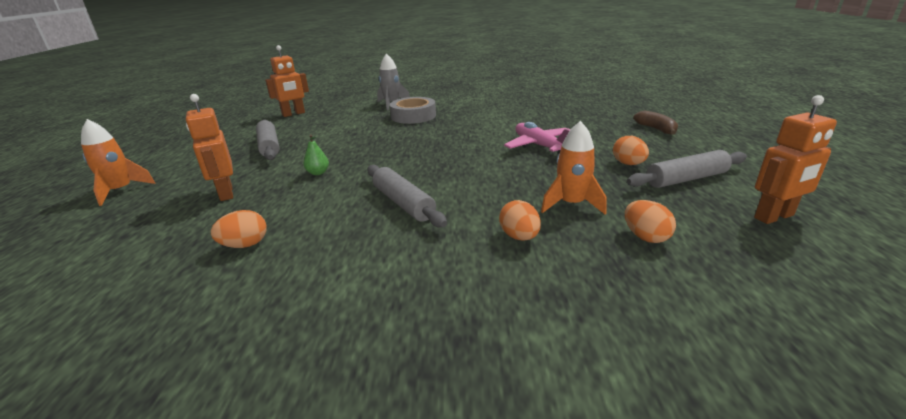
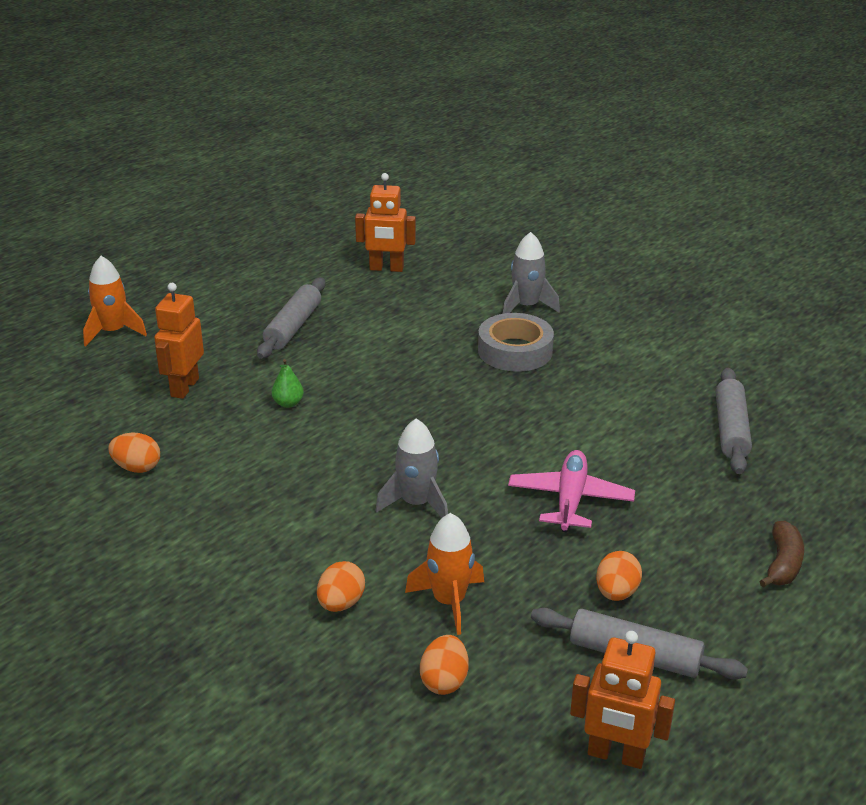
camera: 40 degrees right, 5 degrees up
grey rolling pin [367,165,447,227] -> grey rolling pin moved to [716,368,752,474]
none -> grey rocket [375,419,448,518]

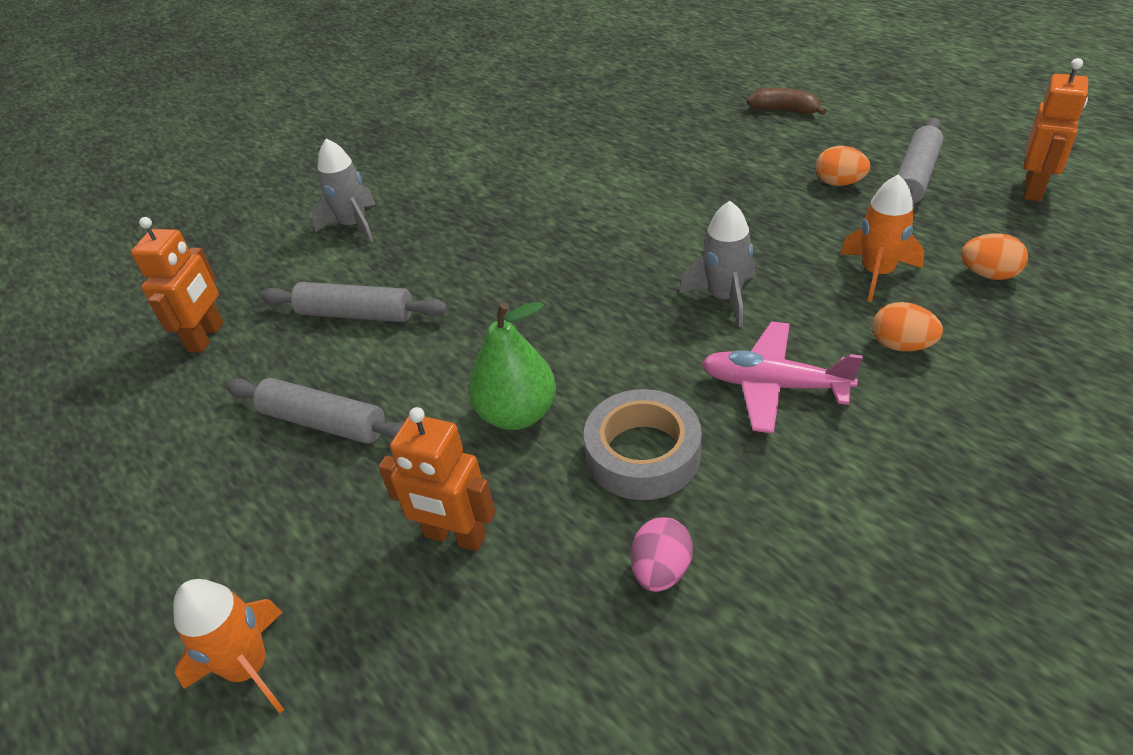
camera: 80 degrees left, 10 degrees up
orange egg [108,433,160,473] -> pink egg [631,517,693,592]
green pear [272,359,304,408] -> green pear [469,302,556,430], size x1.97
grey tape [478,313,554,372] -> grey tape moved to [584,389,702,500]
pink plane [508,450,635,533] -> pink plane moved to [702,322,863,434]
grey rolling pin [716,368,752,474] -> grey rolling pin moved to [260,282,448,322]

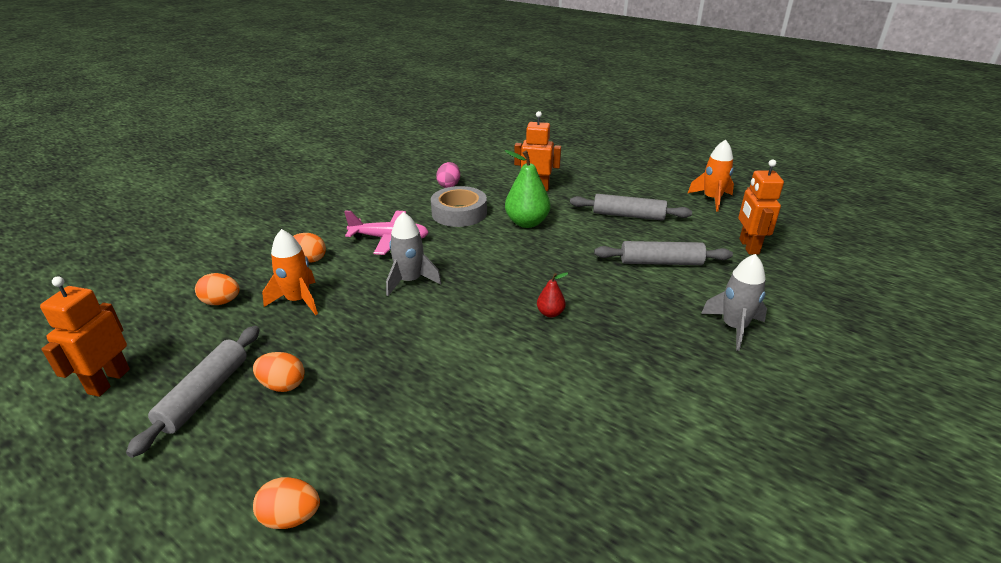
camera: 165 degrees right, 10 degrees down
orange rocket [173,579,284,714] -> orange rocket moved to [688,140,734,211]
brown banana [747,88,827,115] -> orange egg [253,477,320,529]
none -> red pear [537,272,568,318]

